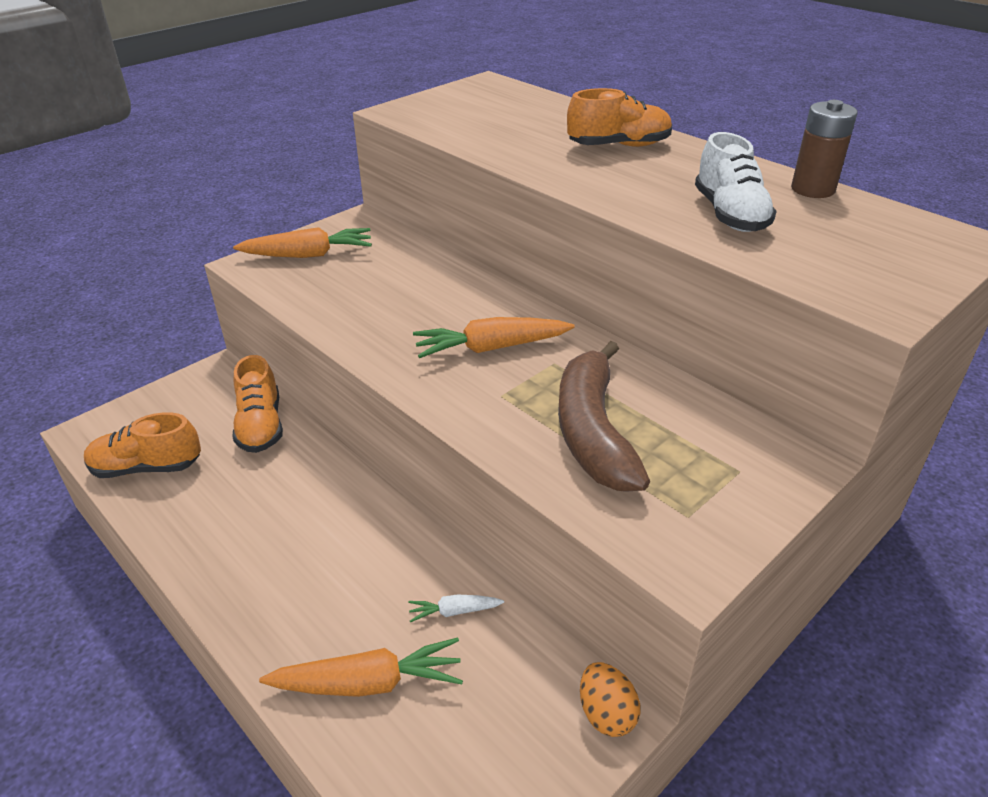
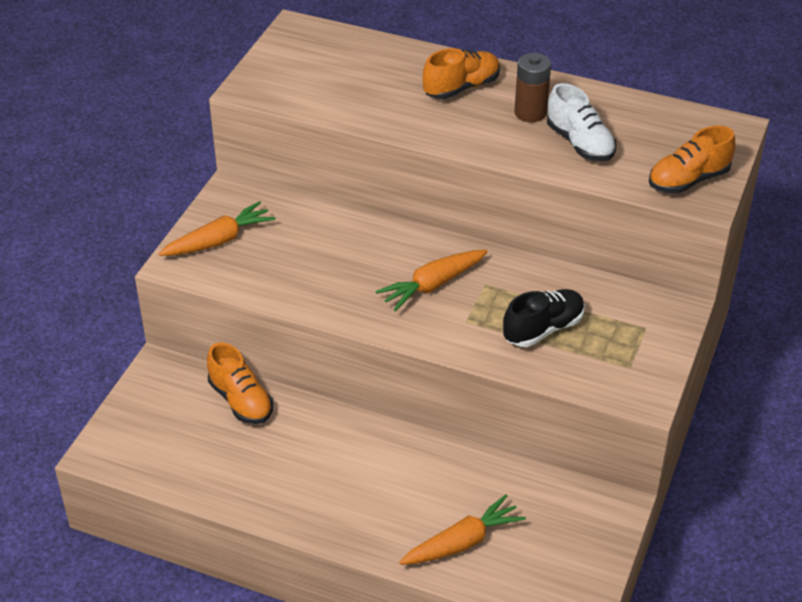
camera: 25 degrees left, 5 degrees up
orange shoe [84,412,201,478] -> orange shoe moved to [649,126,736,194]
white carrot [408,594,504,622] -> none
brown banana [558,341,650,492] -> black shoe [503,289,585,347]
orange egg [580,662,640,737] -> none
brown battery [791,100,858,198] -> brown battery moved to [514,53,551,122]

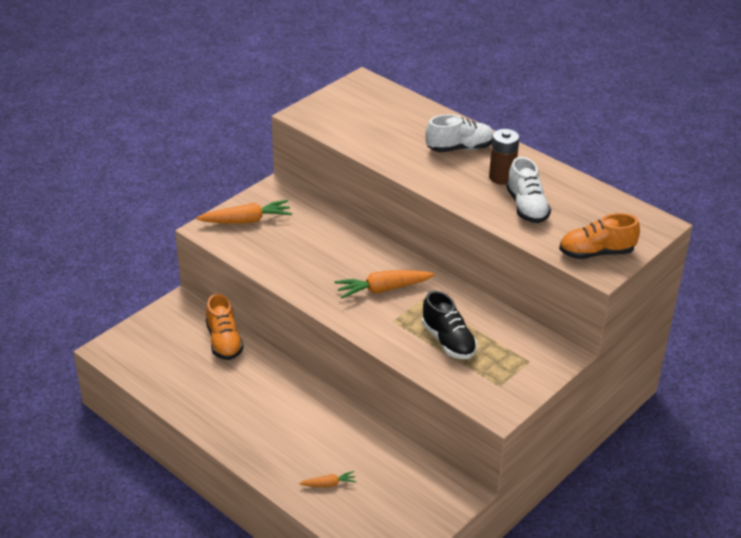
camera: 20 degrees right, 5 degrees down
orange carrot [399,495,526,565] -> orange carrot [299,471,357,487], size x0.52
orange shoe [423,48,500,99] -> white shoe [426,114,494,152]
black shoe [503,289,585,347] -> black shoe turned 75 degrees clockwise [422,290,477,359]

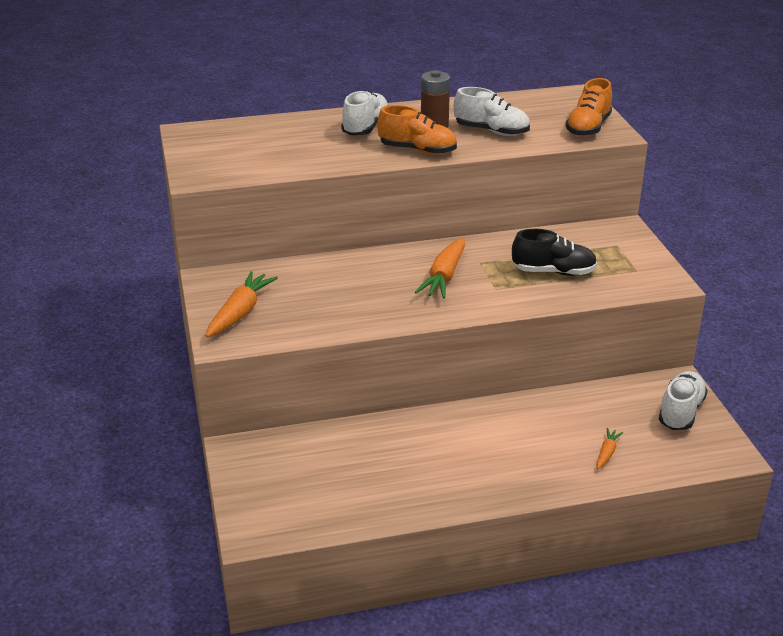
camera: 55 degrees left, 5 degrees down
orange shoe [206,294,244,360] -> orange shoe moved to [377,105,457,155]
none -> white shoe [659,371,708,430]

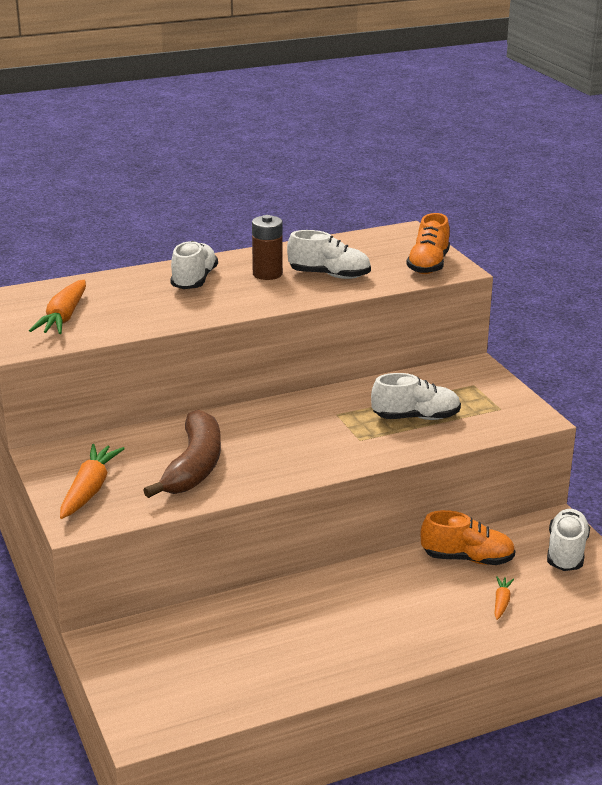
camera: 10 degrees left, 5 degrees down
orange shoe [377,105,457,155] -> orange shoe moved to [421,510,515,565]
orange carrot [415,238,465,299] -> orange carrot moved to [29,280,86,334]
black shoe [512,229,597,276] -> white shoe [371,373,461,420]
none -> brown banana [143,409,221,498]

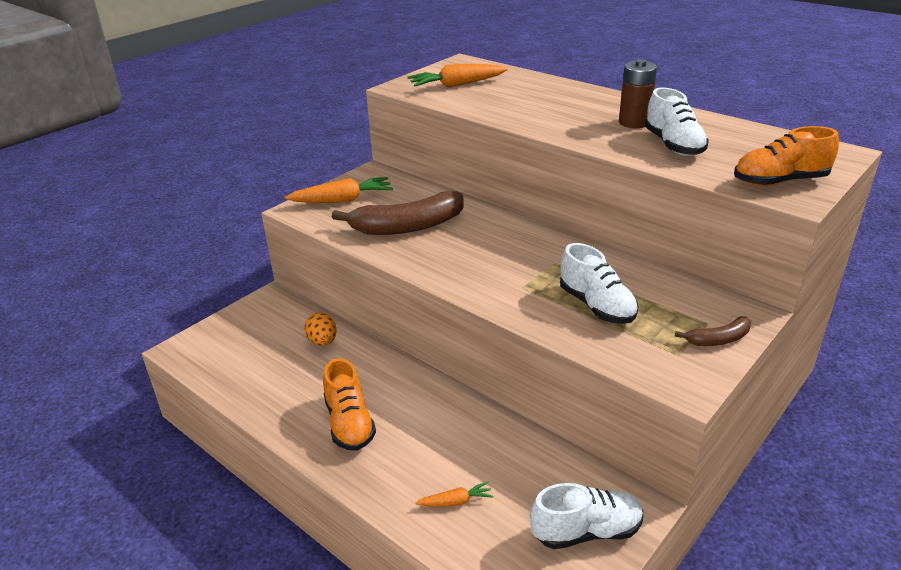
camera: 65 degrees right, 5 degrees up
white shoe [170,241,218,289] -> none
orange shoe [421,510,515,565] -> orange shoe moved to [323,358,376,451]
none -> orange egg [305,313,337,346]
none -> brown banana [675,316,751,346]

